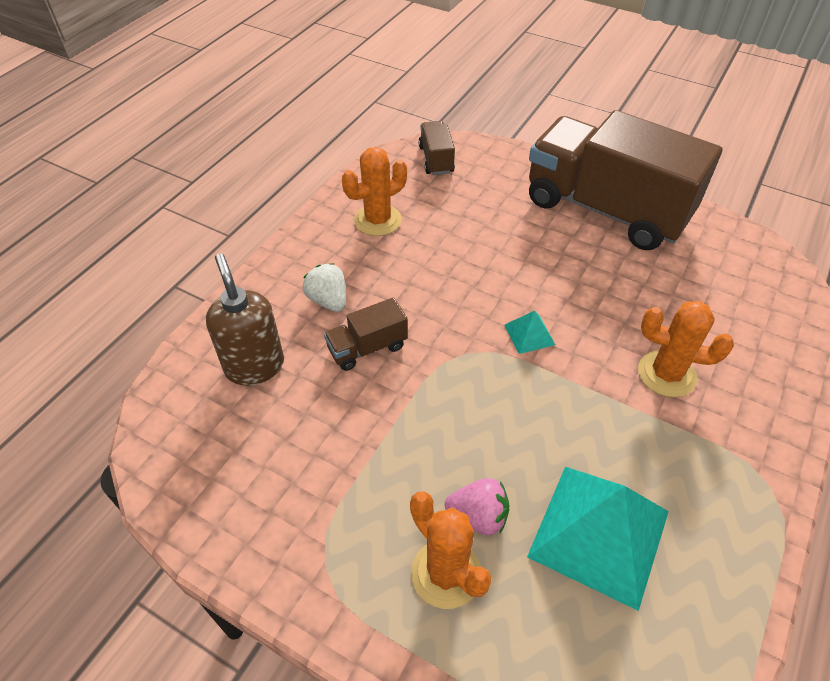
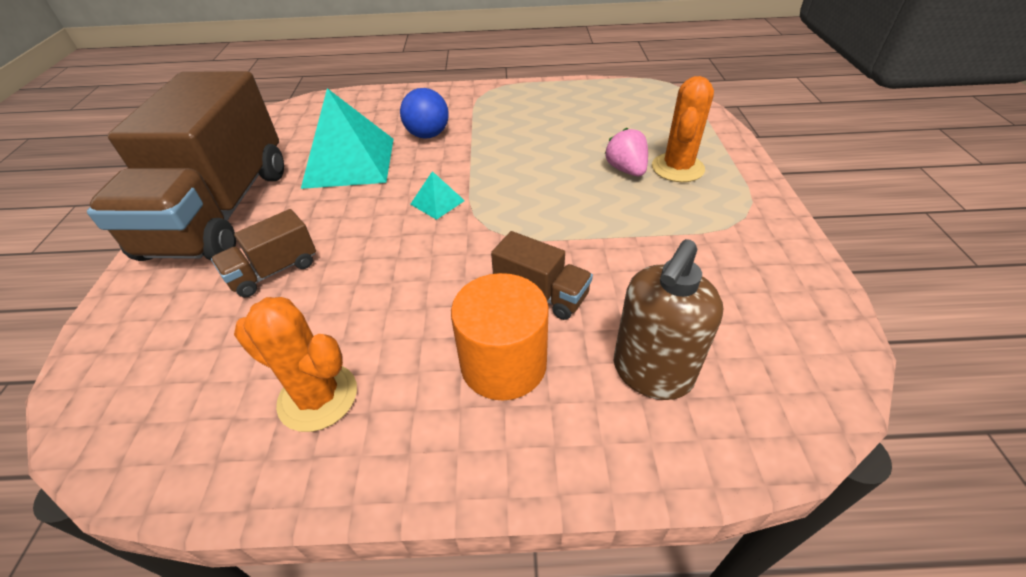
camera: 120 degrees left, 5 degrees down
white strawberry [303,263,346,312] -> orange cylinder [451,273,549,401]
brown truck [418,121,455,175] -> brown truck moved to [211,209,316,297]
turquoise pyramid [527,467,669,611] -> turquoise pyramid moved to [301,88,394,189]
orange cactus [638,301,734,397] -> blue ball [400,88,449,138]

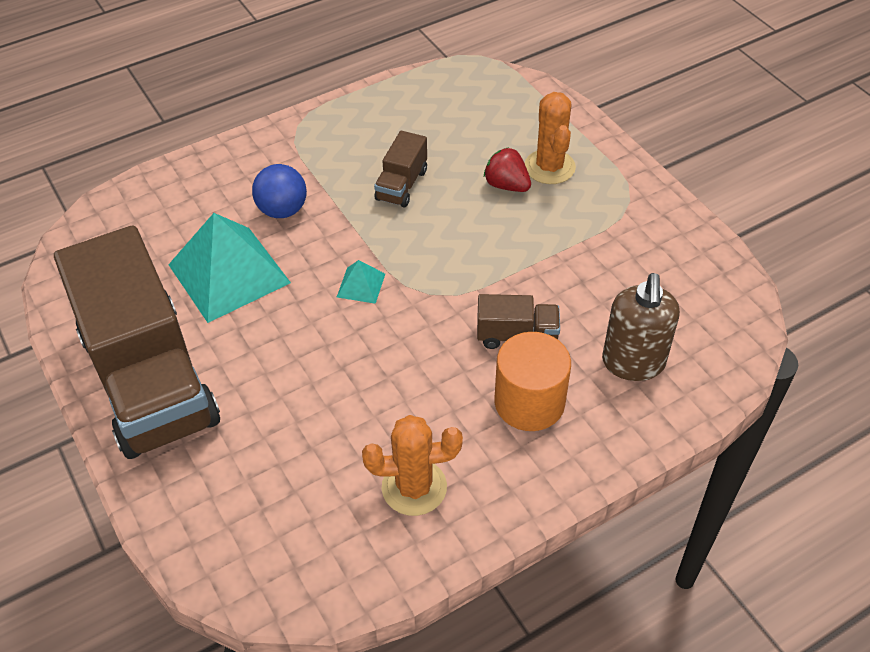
camera: 30 degrees left, 5 degrees up
brown truck [211,209,316,297] -> brown truck moved to [374,131,427,207]
pink strawberry [605,128,648,176] -> red strawberry [484,147,531,192]

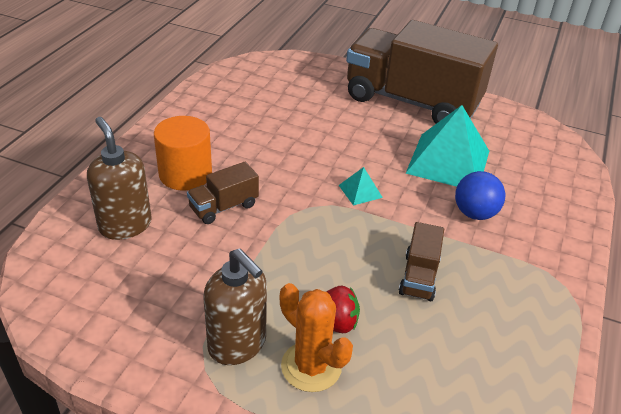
camera: 140 degrees right, 10 degrees down
orange cactus [362,415,463,516] -> none
brown truck [374,131,427,207] -> brown truck turned 150 degrees counterclockwise [399,222,444,301]
none -> brown soap dispenser [204,248,267,365]

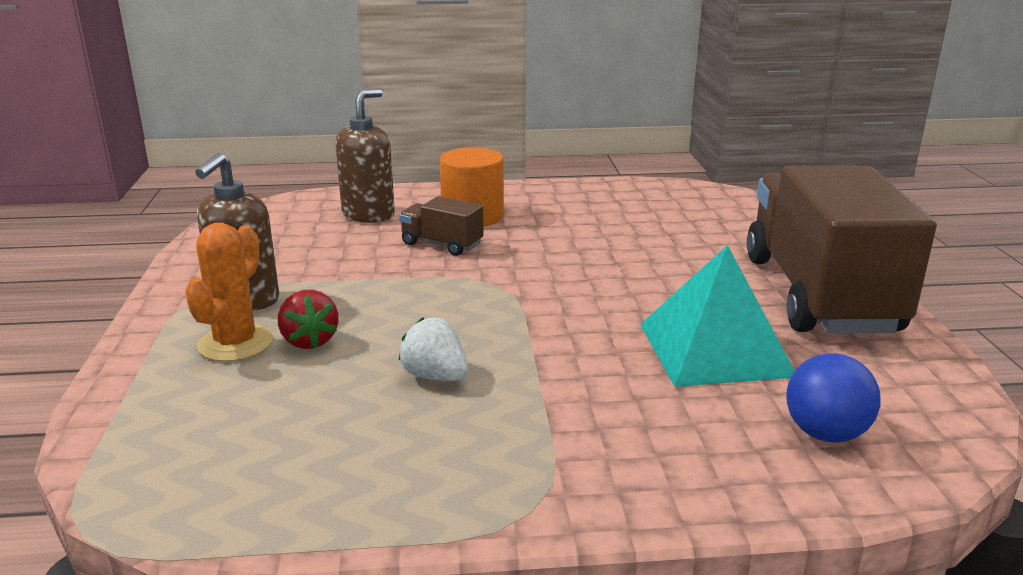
camera: 65 degrees right, 15 degrees down
turquoise pyramid [339,167,383,206] -> none
brown truck [399,222,444,301] -> white strawberry [399,317,468,381]
blue ball [455,171,505,220] -> blue ball moved to [786,353,880,443]

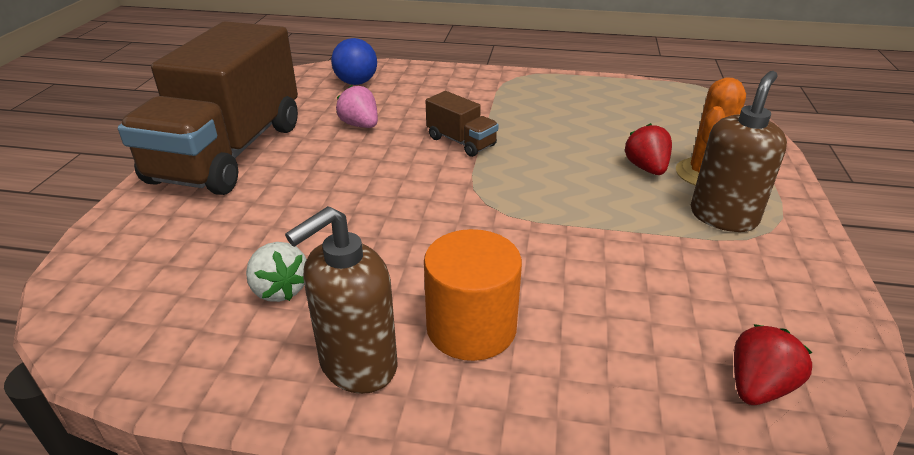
camera: 165 degrees left, 10 degrees up
brown soap dispenser [335,89,395,223] -> brown soap dispenser moved to [285,206,397,394]
brown truck [399,196,484,256] -> brown truck moved to [426,91,499,157]
white strawberry [399,317,468,381] -> white strawberry moved to [246,242,307,302]
turquoise pyramid [640,245,795,387] -> pink strawberry [336,85,378,128]
none -> red strawberry [734,324,813,405]

